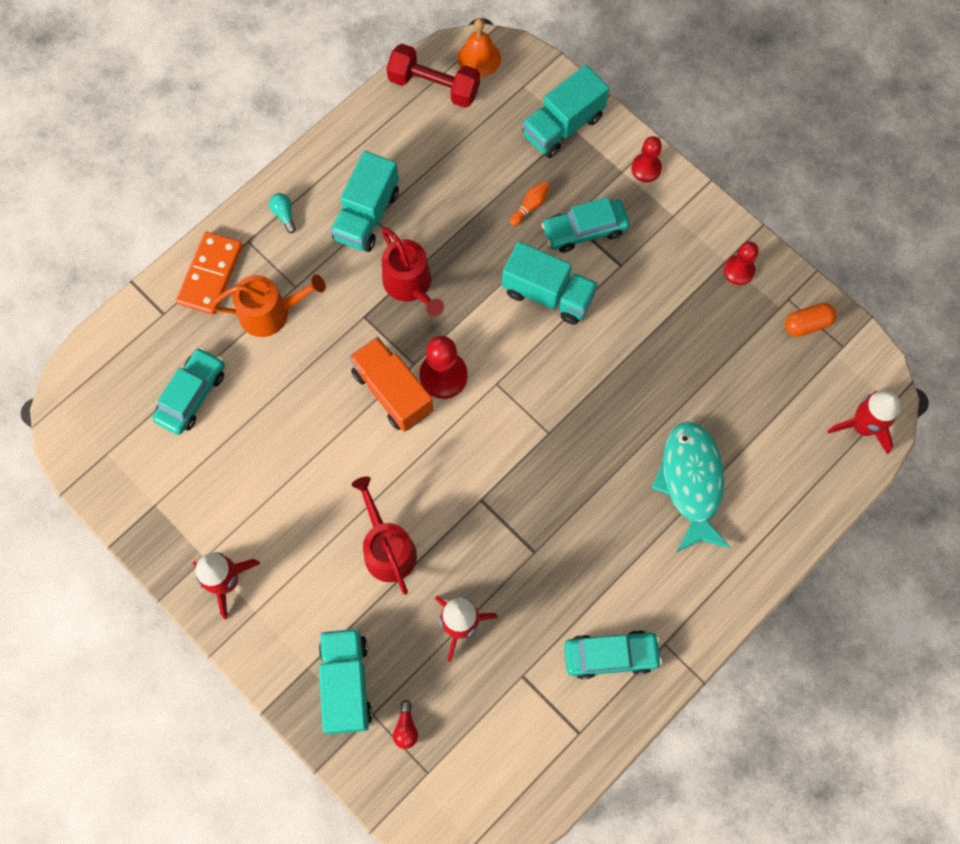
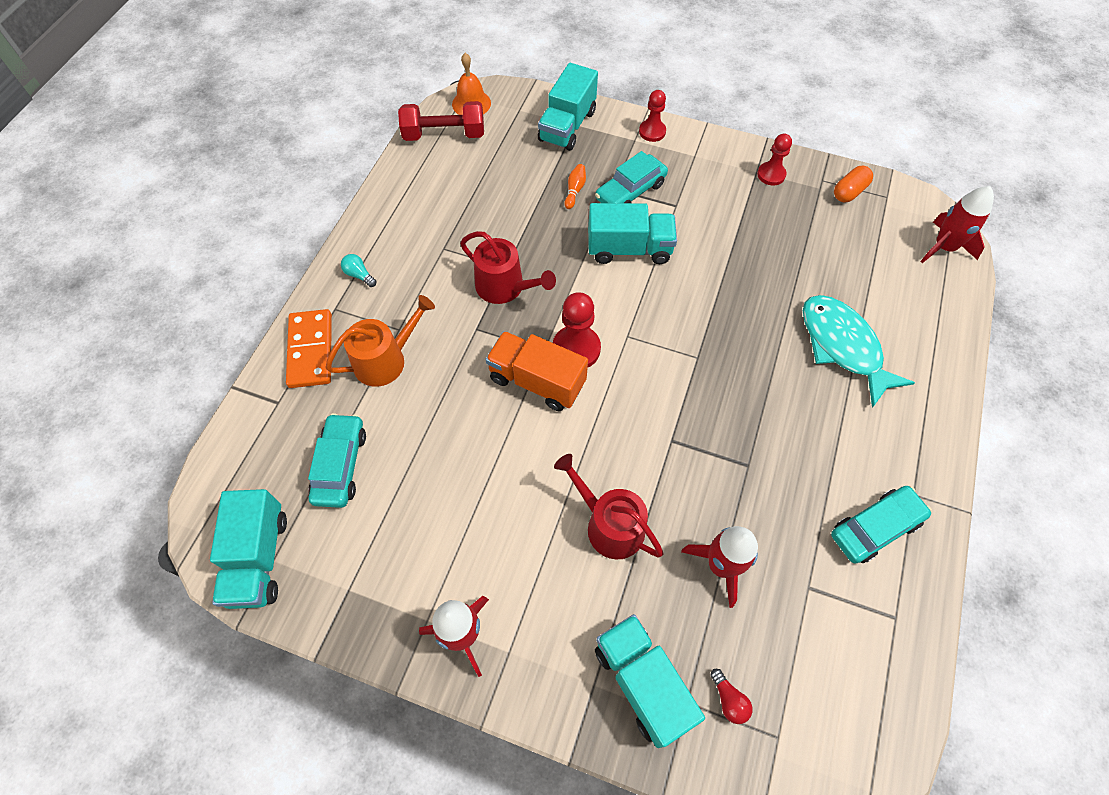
camera: 25 degrees left, 10 degrees down
turquoise truck [330,151,399,252] -> turquoise truck moved to [210,489,287,609]

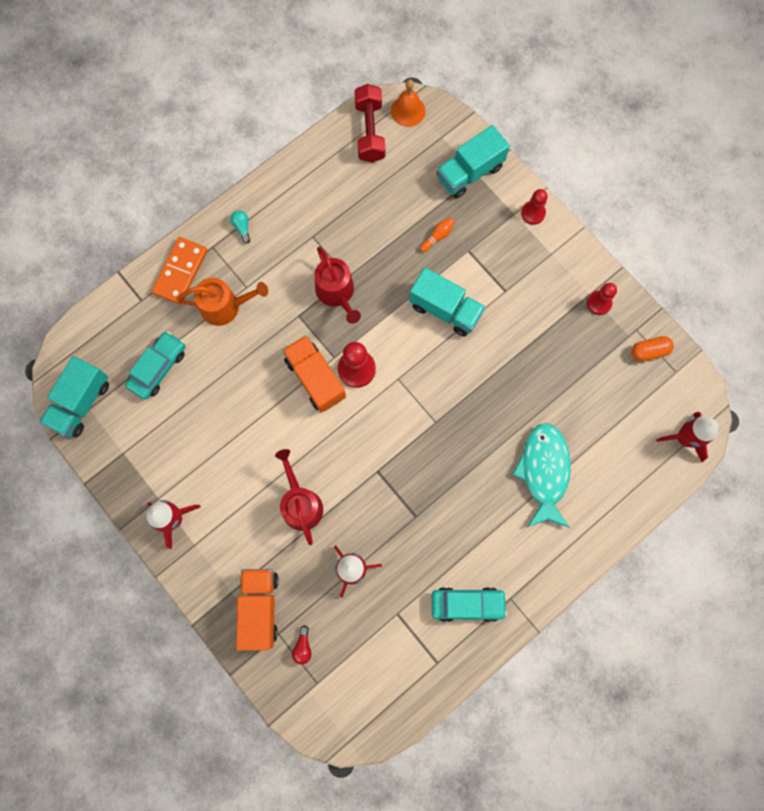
camera: 30 degrees right, 15 degrees up
red dumbbell [398,101,484,141] -> red dumbbell turned 60 degrees clockwise [354,84,385,163]
turquoise car [595,151,668,203] -> none
turquoise truck [595,614,705,748] -> orange truck [236,569,279,651]

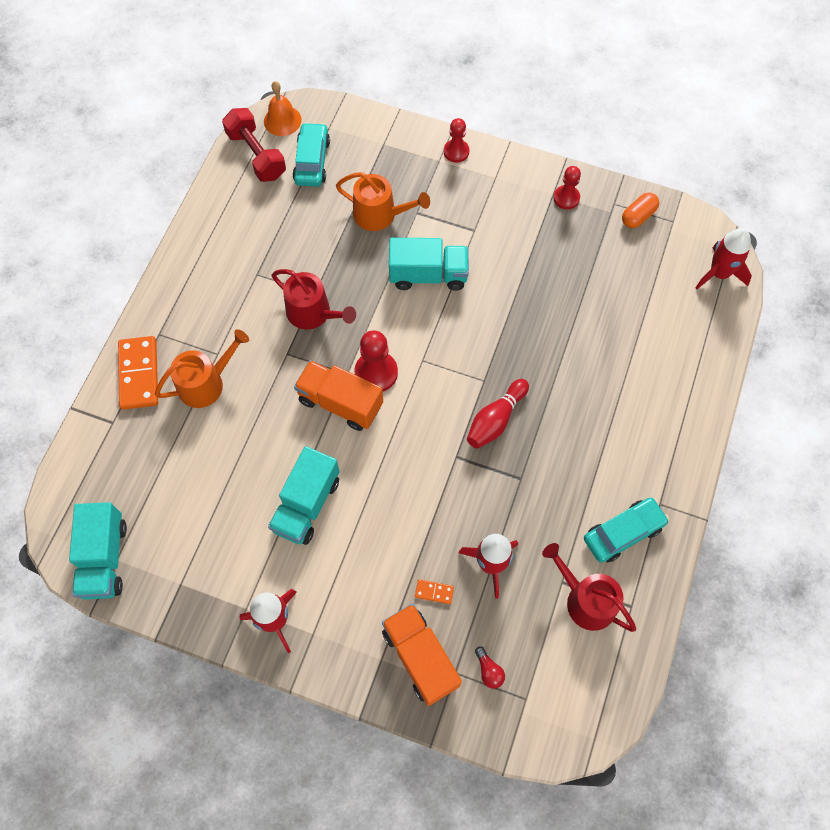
camera: 30 degrees left, 10 degrees down
turquoise car [125,331,185,400] -> turquoise car moved to [293,122,330,187]
turquoise light bulb [230,210,251,244] -> none
red watering can [275,449,323,545] -> red watering can moved to [542,543,636,632]
orange bowling pin [420,218,455,252] -> orange watering can [336,172,430,231]
turquoise truck [437,125,510,198] -> turquoise truck moved to [268,446,340,545]
turquoise fish [512,423,571,528] -> none
none -> orange domino [415,579,454,604]
none -> red bowling pin [467,379,529,449]

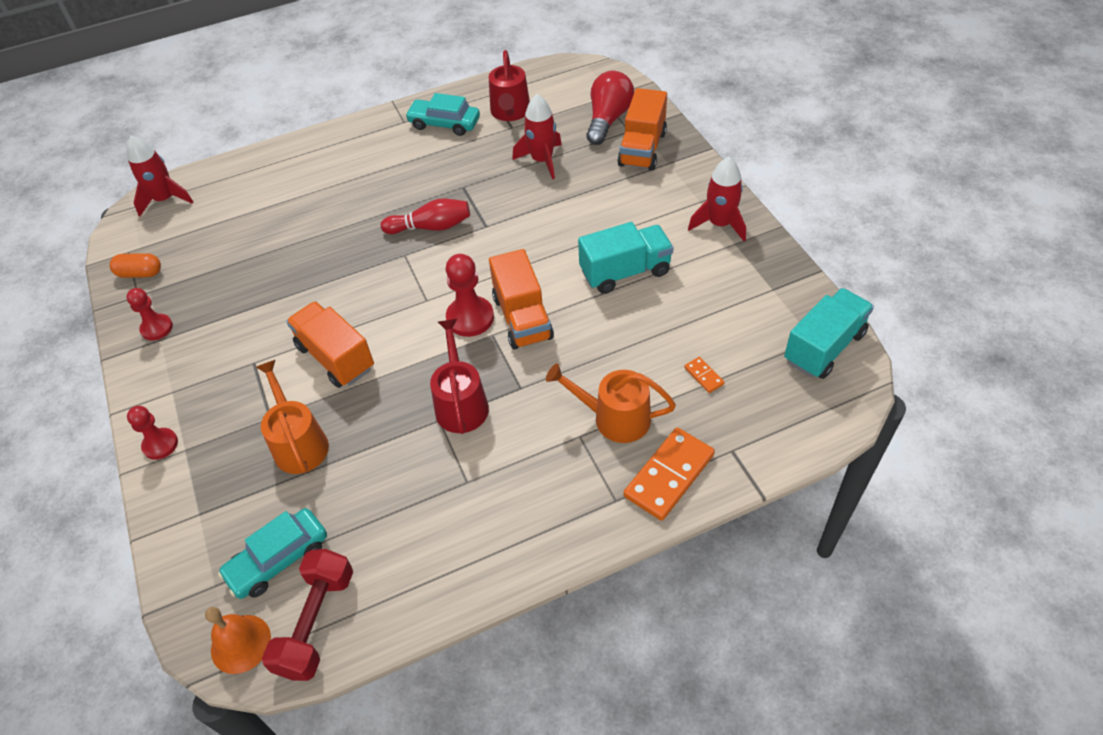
camera: 130 degrees left, 15 degrees down
turquoise truck [389,238,469,291] -> orange truck [286,301,374,388]
orange domino [415,579,454,604] -> orange domino moved to [684,357,725,393]
red light bulb [475,646,505,689] -> red light bulb [586,71,634,145], size x2.29

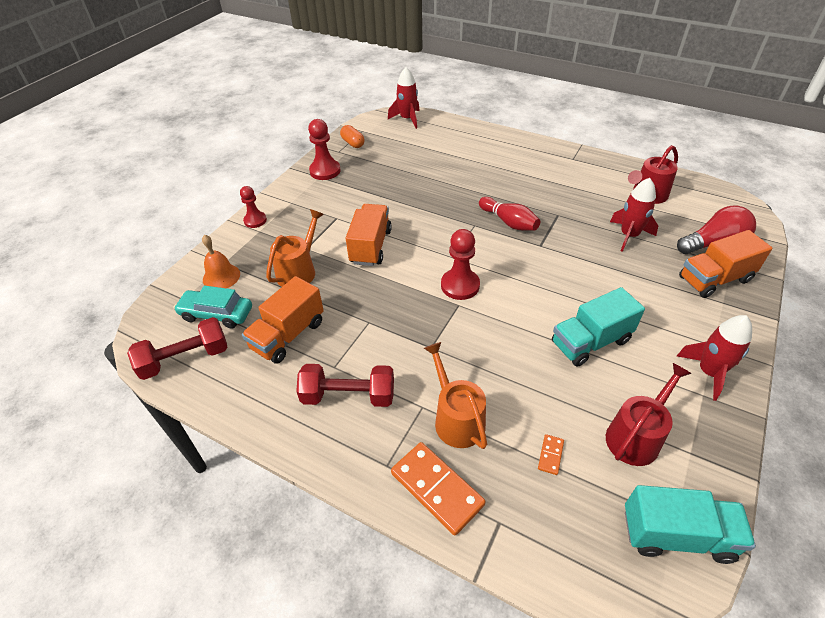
camera: 50 degrees right, 5 degrees down
red pawn [126,288,173,341] -> red pawn [308,119,341,180], size x1.51
orange bell [205,607,271,674] -> orange bell moved to [202,234,240,288]
turquoise car [405,93,480,136] -> none
red watering can [430,319,489,434] -> red watering can moved to [606,363,692,466]
orange truck [489,249,554,350] -> orange truck moved to [242,276,324,364]
turquoise truck [578,222,673,294] -> turquoise truck turned 120 degrees clockwise [552,287,645,367]
orange domino [624,428,715,521] -> orange domino turned 45 degrees clockwise [391,442,485,536]
none -> red dumbbell [296,364,394,407]

